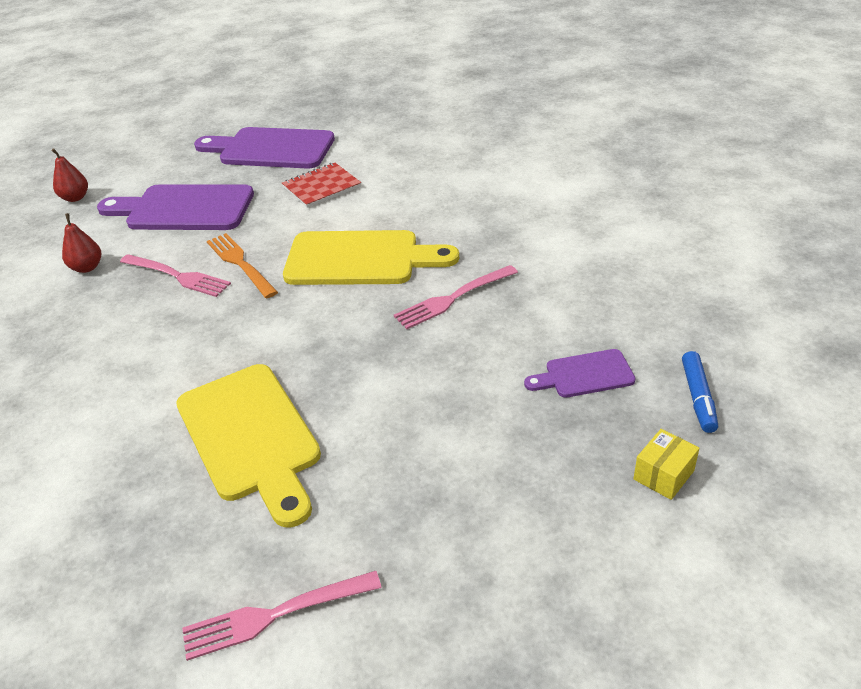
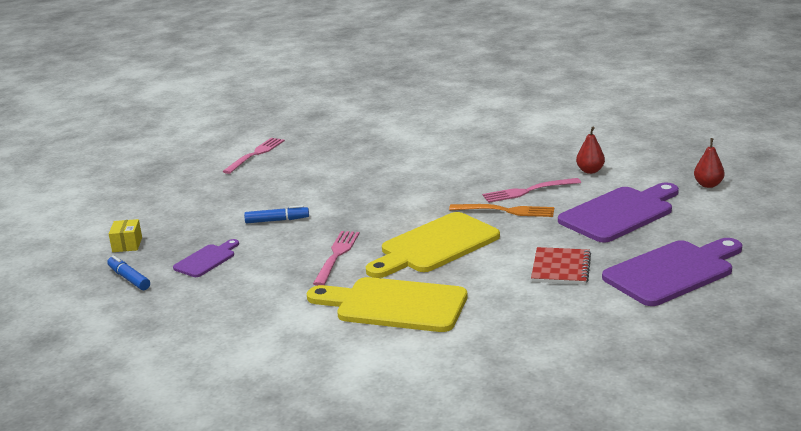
camera: 135 degrees right, 15 degrees down
yellow cutting board [176,364,321,527] -> yellow cutting board moved to [307,277,467,332]
none -> blue marker [244,205,309,223]

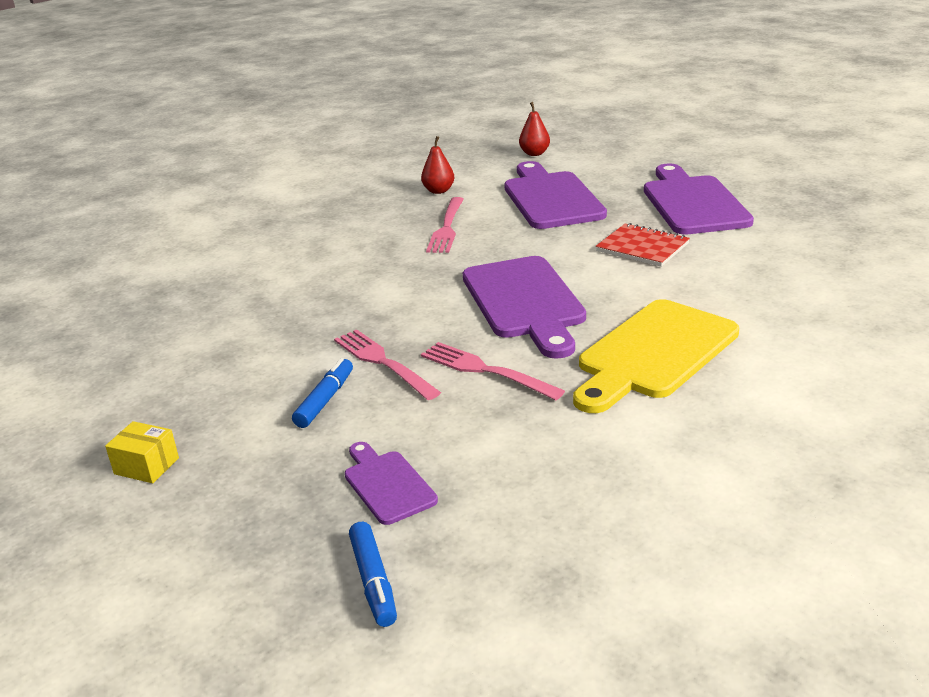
camera: 65 degrees left, 5 degrees up
blue marker [107,255,150,290] -> blue marker turned 90 degrees counterclockwise [349,522,397,627]
yellow box [109,219,142,252] -> yellow box moved to [105,421,179,483]
pink fork [222,138,285,174] -> pink fork moved to [334,329,441,400]
yellow cutting board [366,212,500,278] -> purple cutting board [463,256,586,359]
orange fork [449,204,554,217] -> none

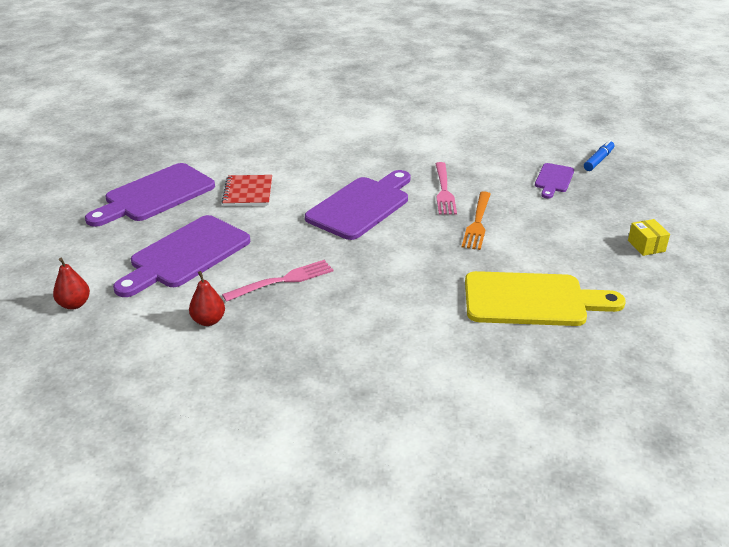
camera: 130 degrees left, 5 degrees up
blue marker [292,358,353,428] -> none
pink fork [334,329,441,400] -> orange fork [462,191,491,250]
yellow cutting board [573,299,739,413] -> yellow cutting board moved to [465,271,626,326]

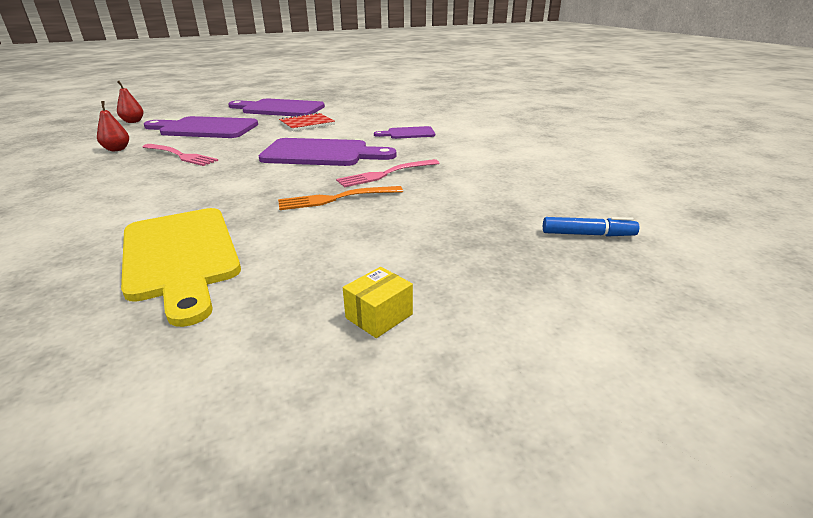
camera: 60 degrees right, 5 degrees down
purple cutting board [535,163,574,199] -> purple cutting board moved to [374,126,435,139]

